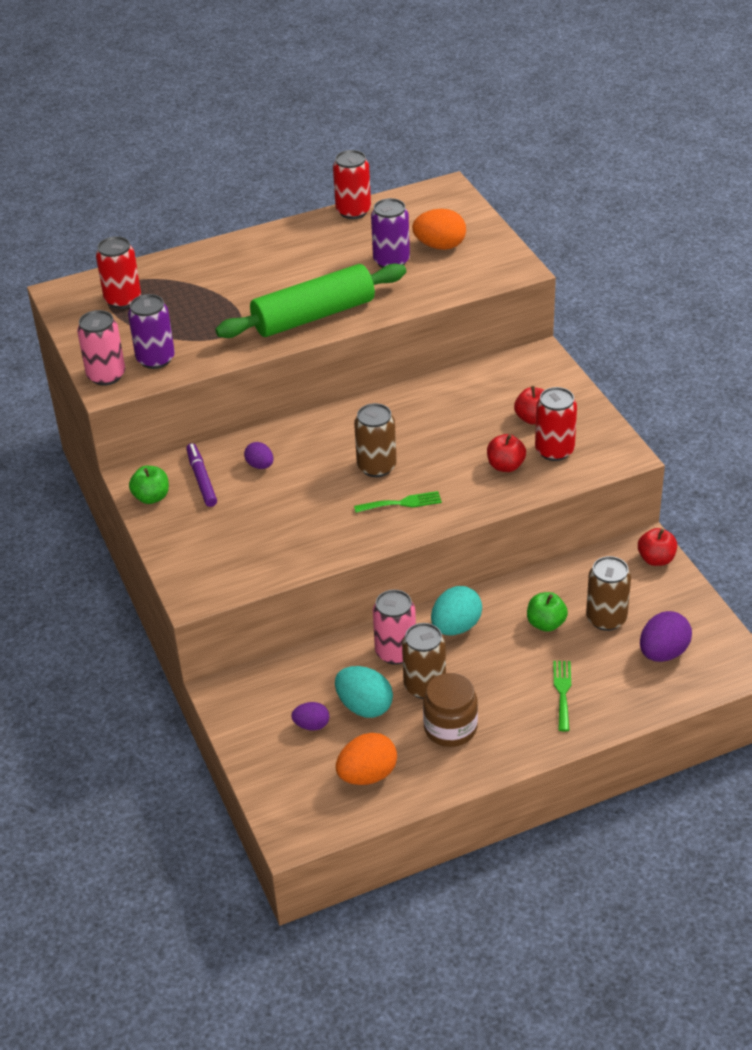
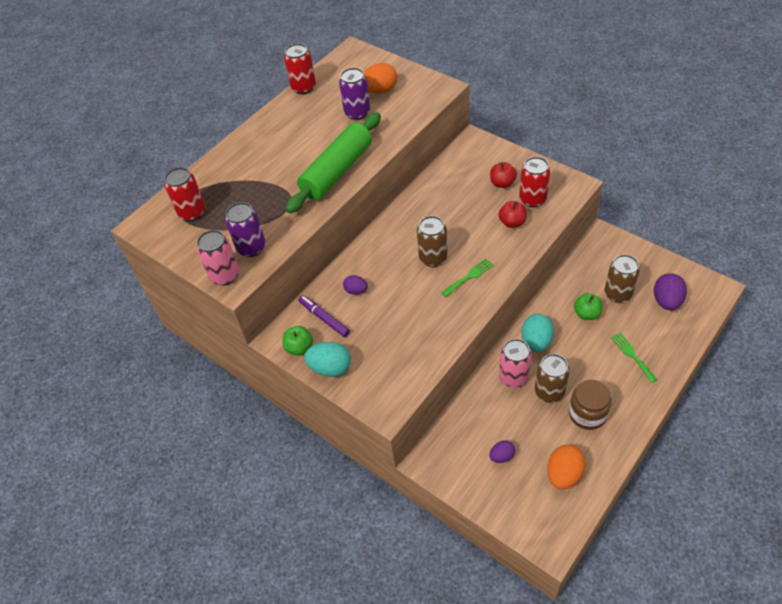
camera: 25 degrees left, 10 degrees up
turquoise egg [335,666,393,718] -> turquoise egg moved to [304,342,351,377]
red apple [638,528,677,566] -> none

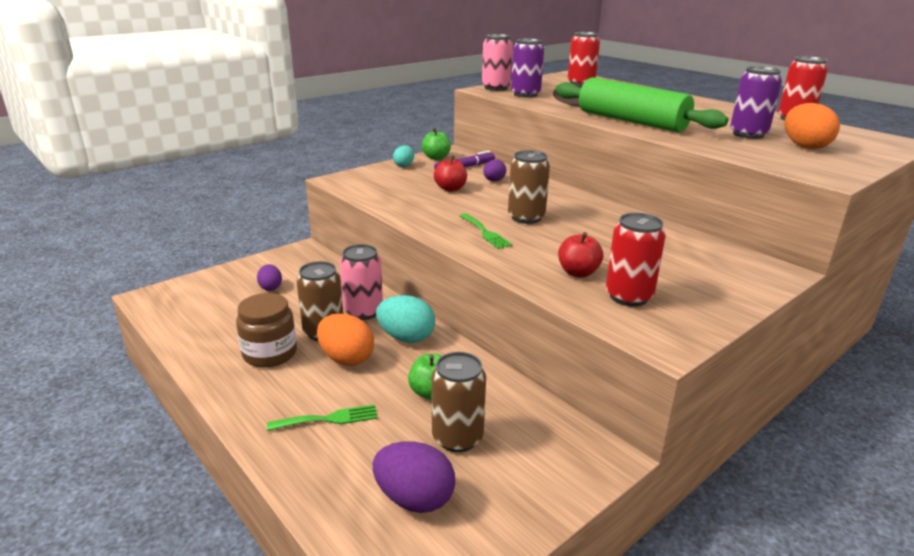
camera: 95 degrees right, 25 degrees down
turquoise egg [304,342,351,377] -> turquoise egg [393,146,414,167], size x0.60
red apple [490,162,517,188] -> red apple moved to [434,155,467,192]
orange egg [547,445,586,490] -> orange egg moved to [317,313,374,366]

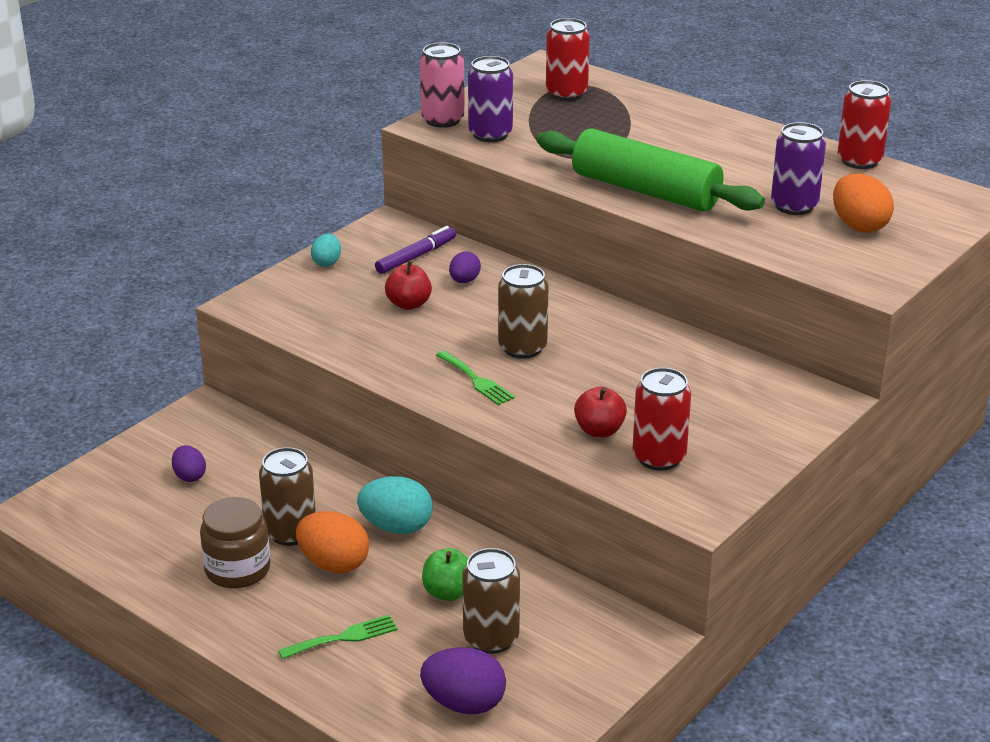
camera: 10 degrees left, 5 degrees up
pink can [340,244,383,320] -> none
green apple [421,128,451,160] -> none

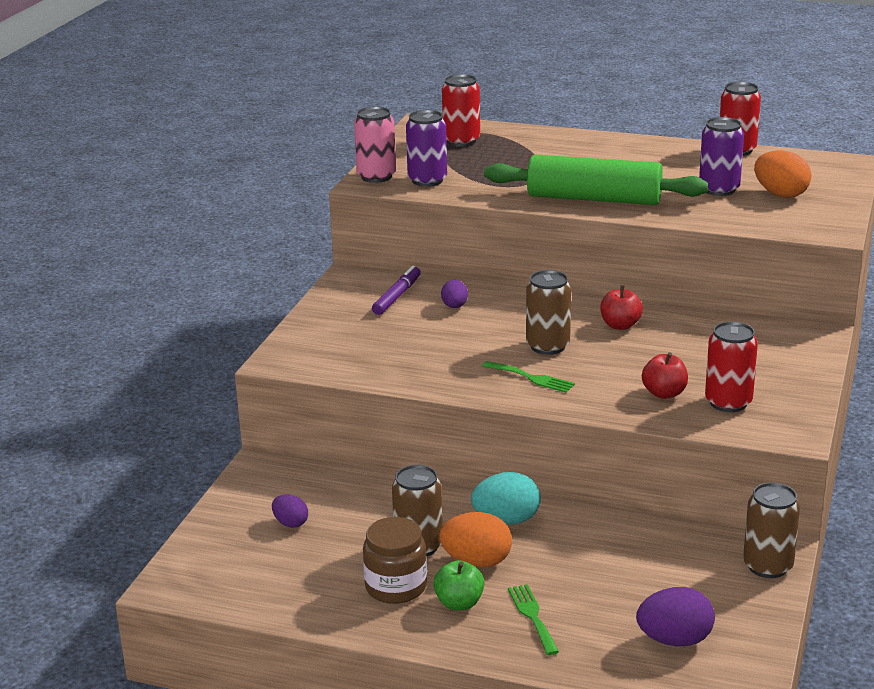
camera: 20 degrees left, 5 degrees down
green fork [278,615,398,659] -> green fork turned 60 degrees counterclockwise [508,584,559,655]
turquoise egg [311,234,341,267] -> none
red apple [385,261,432,310] -> red apple moved to [600,285,643,330]
green apple [422,548,468,601] -> green apple moved to [433,560,484,610]
brown can [462,548,520,654] -> brown can moved to [743,482,800,578]

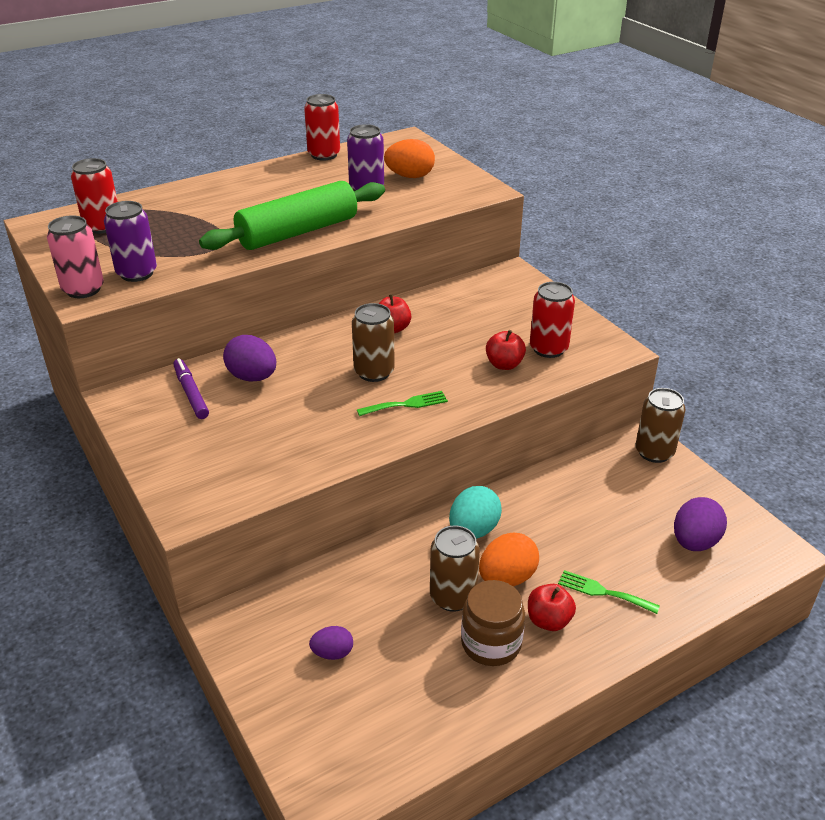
camera: 50 degrees left, 10 degrees up
green apple [433,560,484,610] -> red apple [528,584,576,631]
purple egg [441,280,468,308] -> purple egg [223,335,276,382], size x1.68

